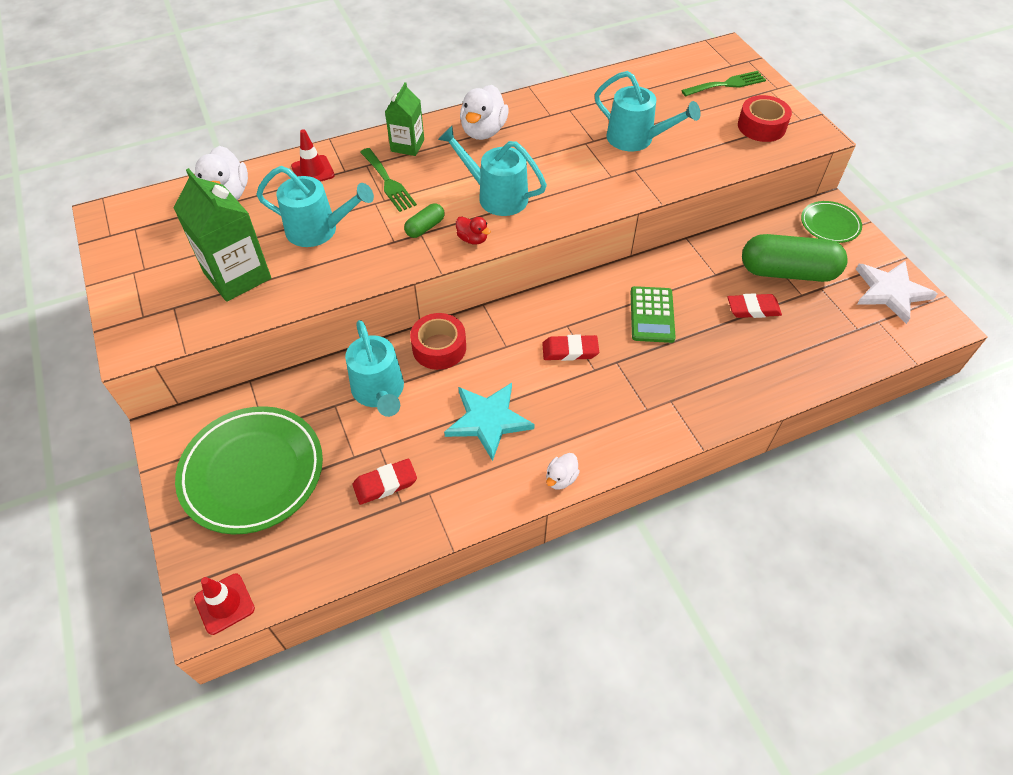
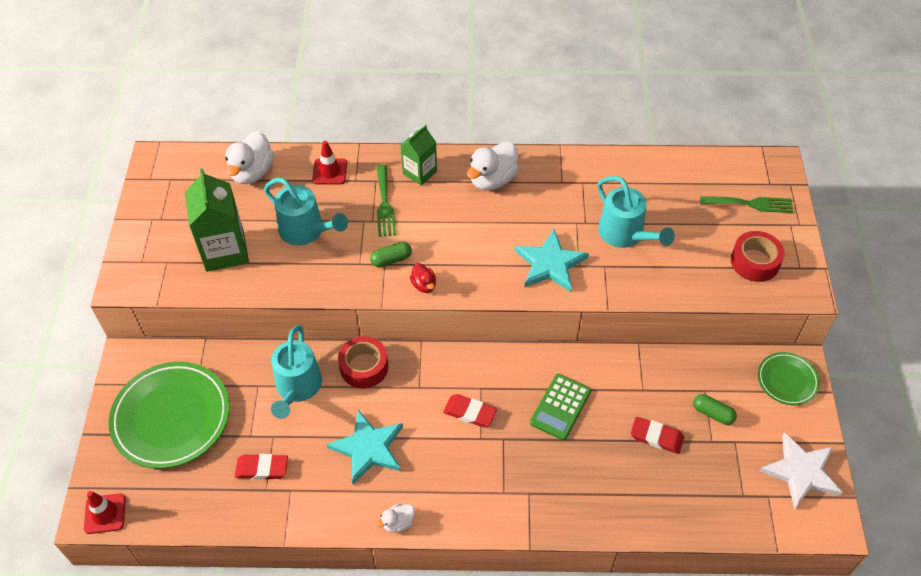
camera: 25 degrees right, 0 degrees up
turquoise watering can [438,126,547,216] -> none
green capsule [742,234,848,282] -> green capsule [693,394,737,425], size x0.45
none -> turquoise star [515,229,589,292]

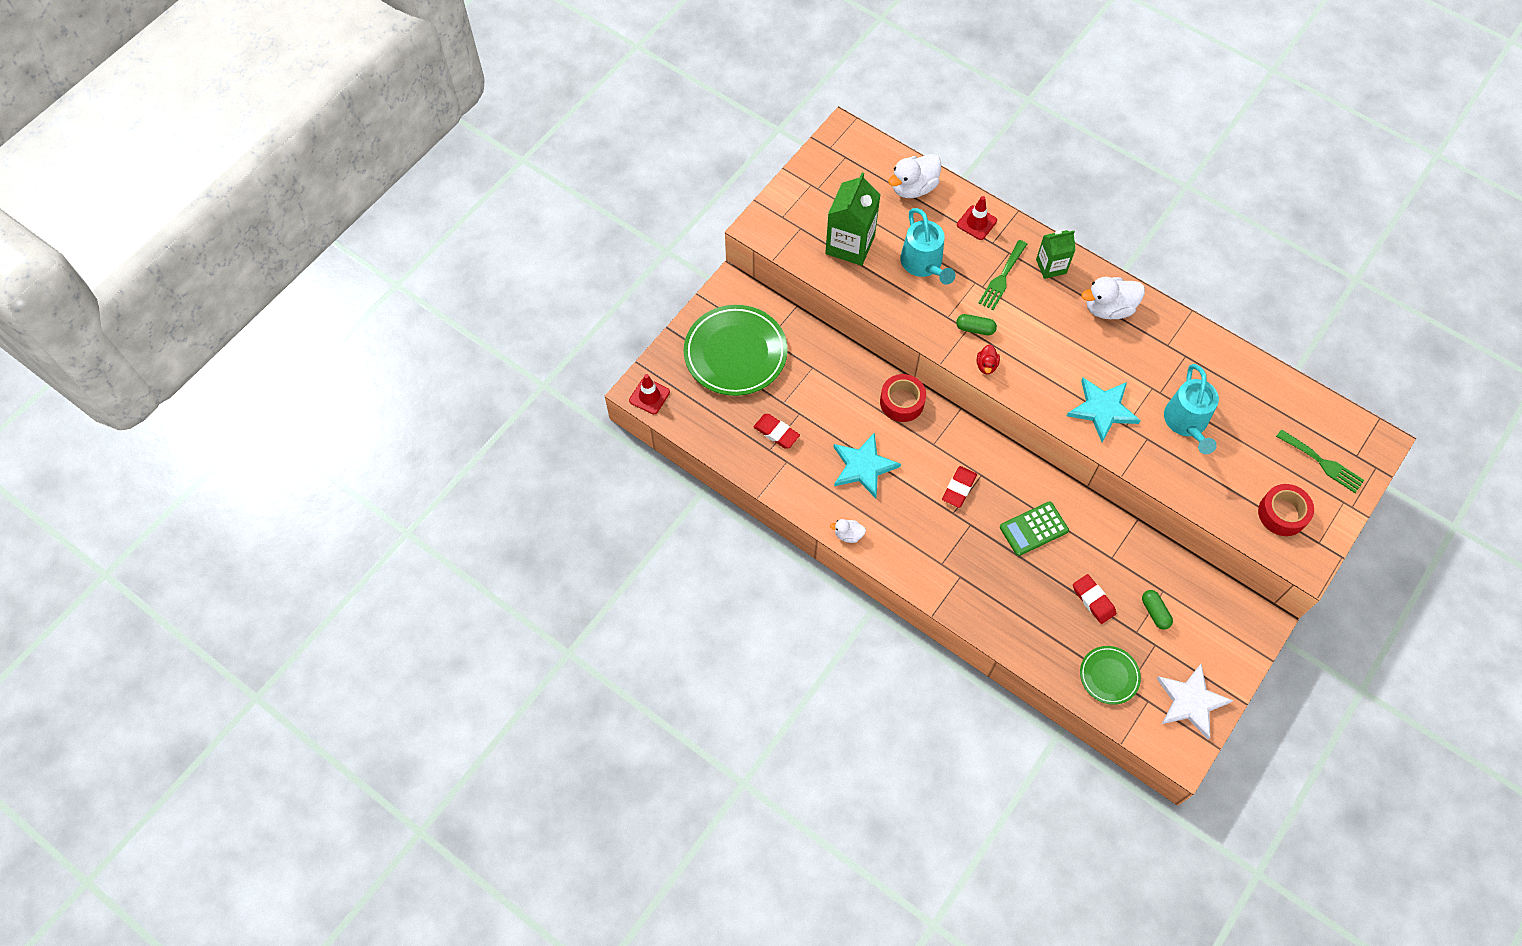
camera: 35 degrees right, 10 degrees up
turquoise watering can [271,325,322,419] -> none
red eraser [443,394,497,427] -> red eraser turned 60 degrees clockwise [942,466,977,508]
green plate [758,352,820,405] -> green plate moved to [1080,646,1141,705]

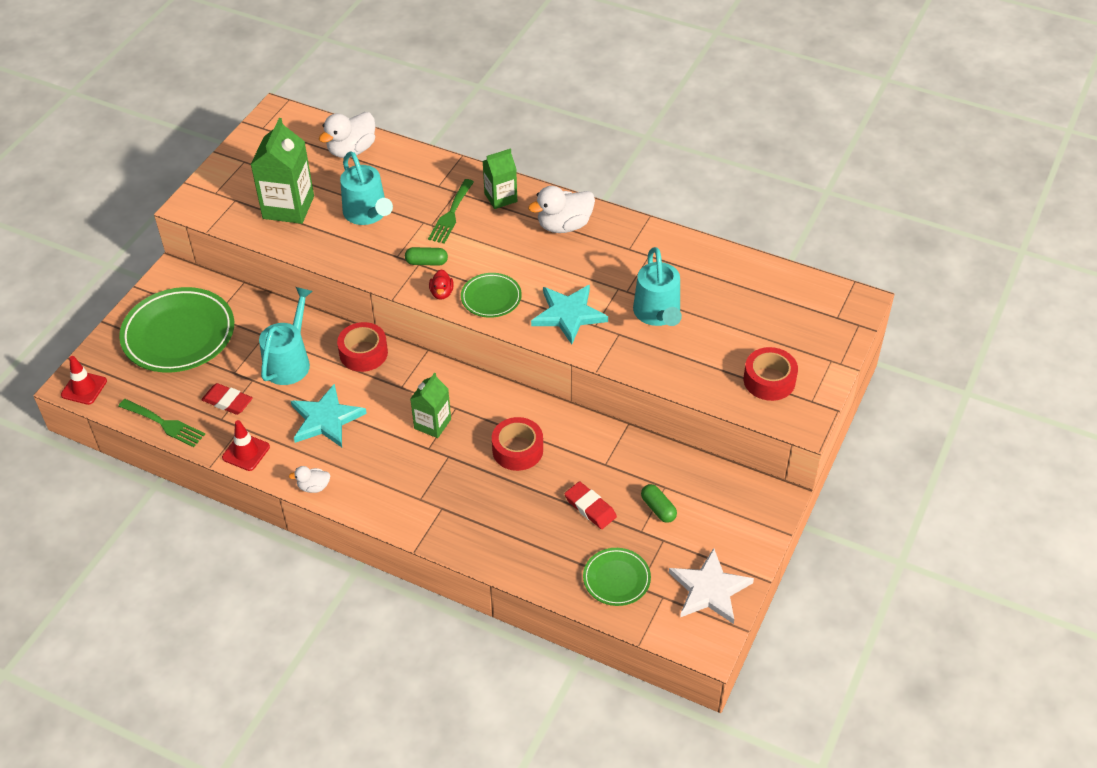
camera: 10 degrees left, 15 degrees down
red eraser [942,466,977,508] -> green carton [410,373,451,438]
red traffic cone [957,196,997,240] -> red traffic cone moved to [222,420,270,471]
green calculator [1000,501,1069,556] -> red tape [492,417,543,471]
green fork [1276,429,1364,493] -> green fork moved to [118,399,205,447]
none -> turquoise watering can [259,287,313,385]
none -> green plate [461,273,522,318]

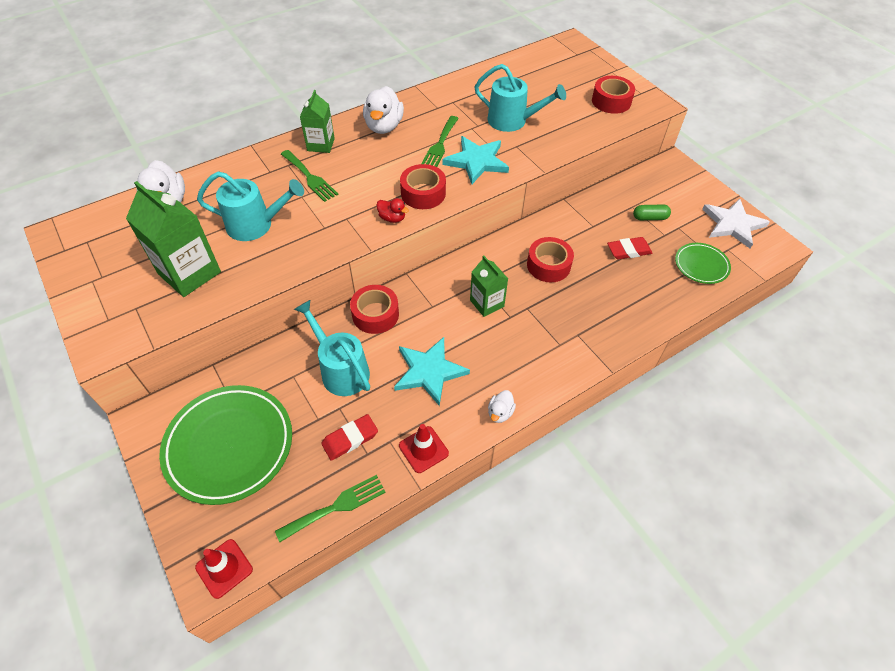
camera: 60 degrees left, 5 degrees up
green capsule [405,247,448,266] -> none
green plate [461,273,522,318] -> red tape [400,164,446,209]
none -> green fork [421,116,459,167]

